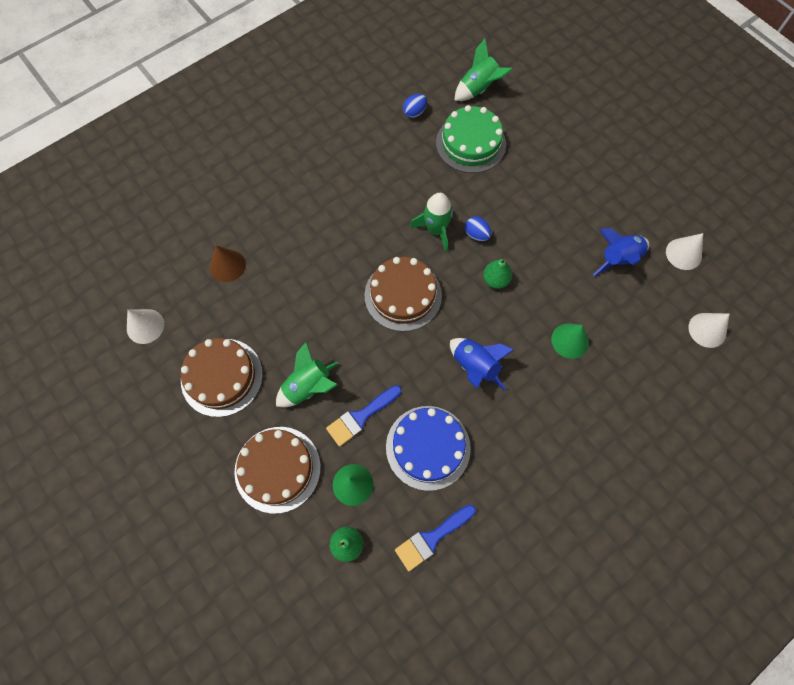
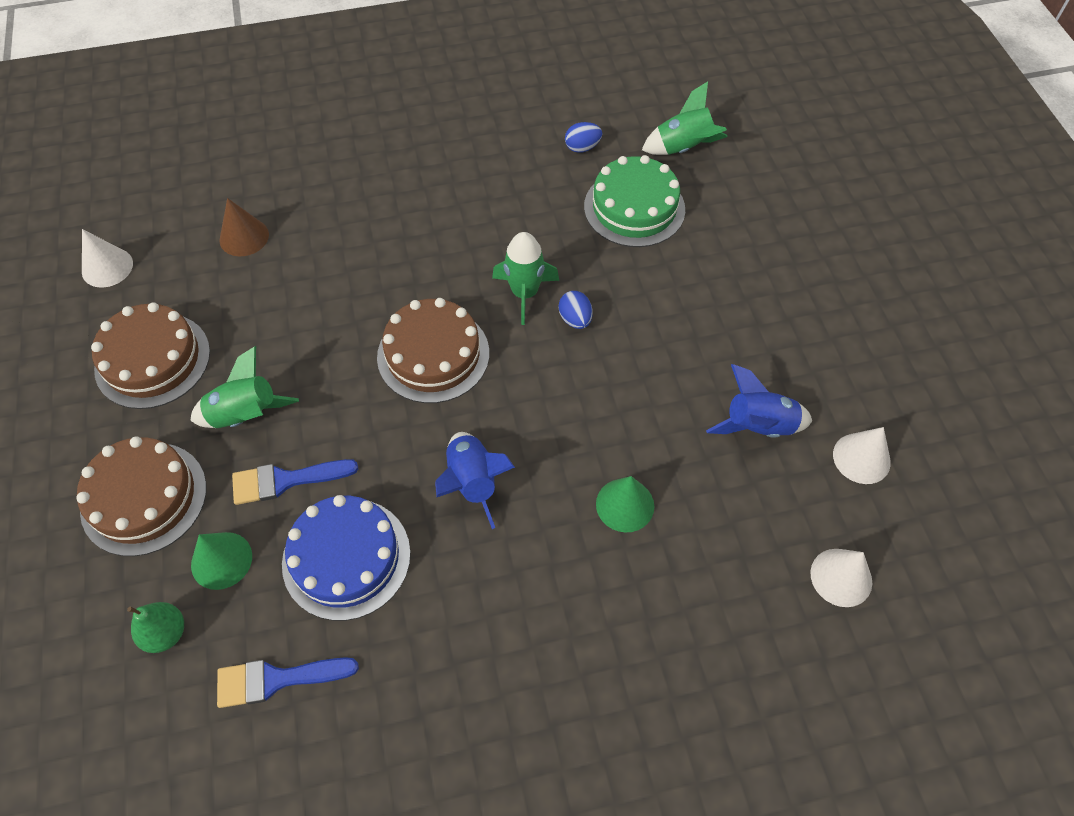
camera: 25 degrees right, 10 degrees down
green pear [483,259,512,289] -> none

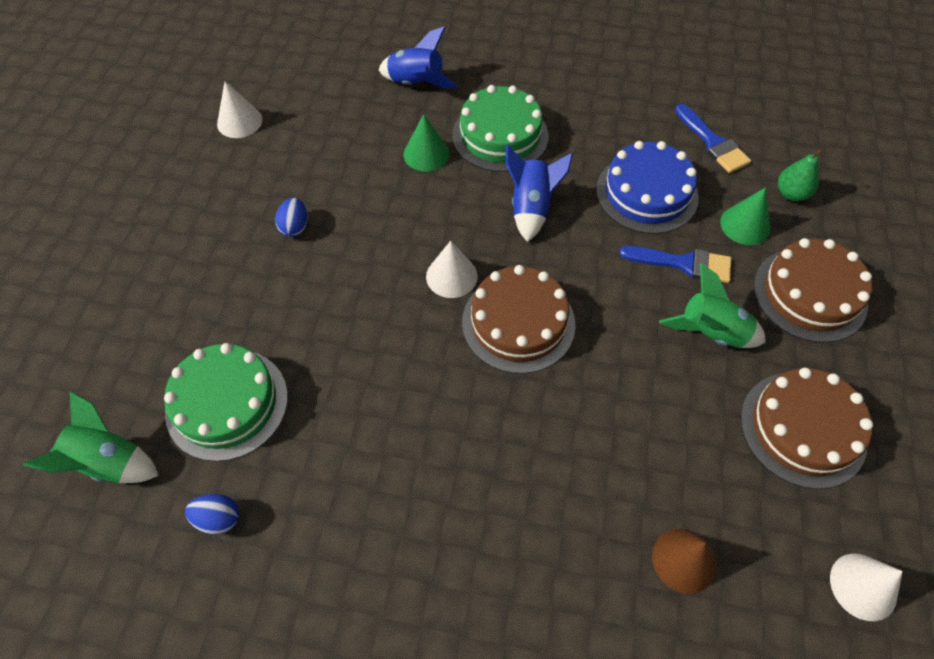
camera: 155 degrees left, 0 degrees up
blue brush [217,657,359,708] -> blue brush turned 45 degrees clockwise [675,104,751,173]
green rocket [492,232,559,325] -> none
blue egg [559,291,593,329] -> blue egg moved to [275,198,308,237]
blue rocket [706,364,812,438] -> blue rocket moved to [379,27,458,88]
white cone [810,549,872,607] -> white cone moved to [426,241,478,298]
none -> green cake [452,85,548,172]

